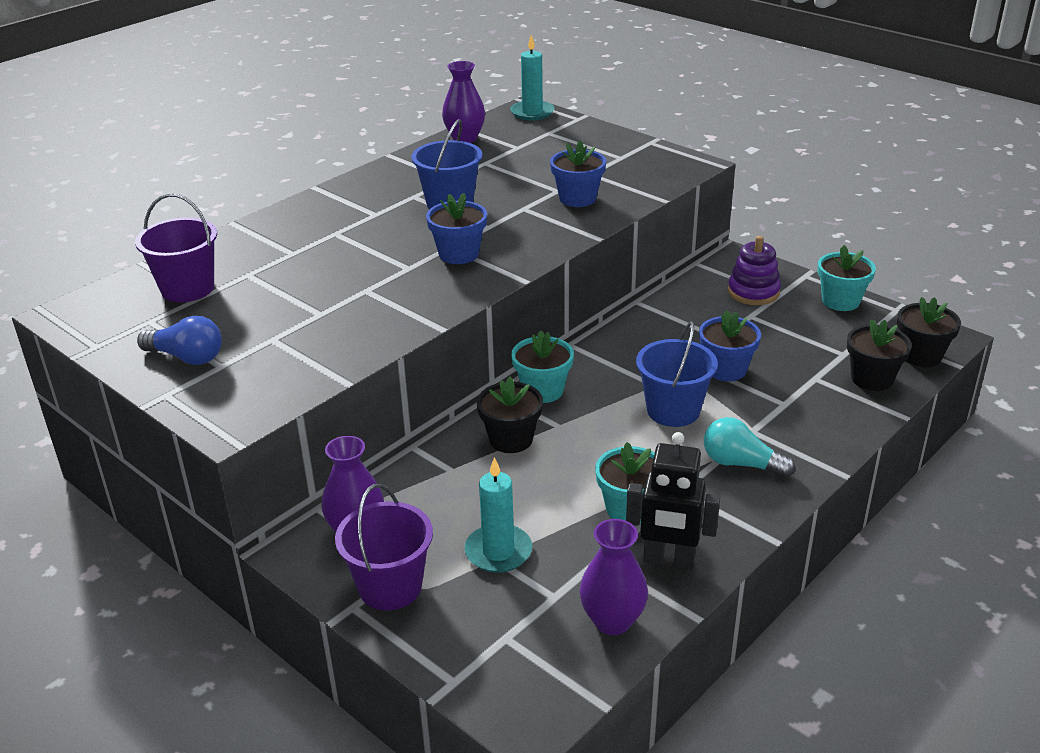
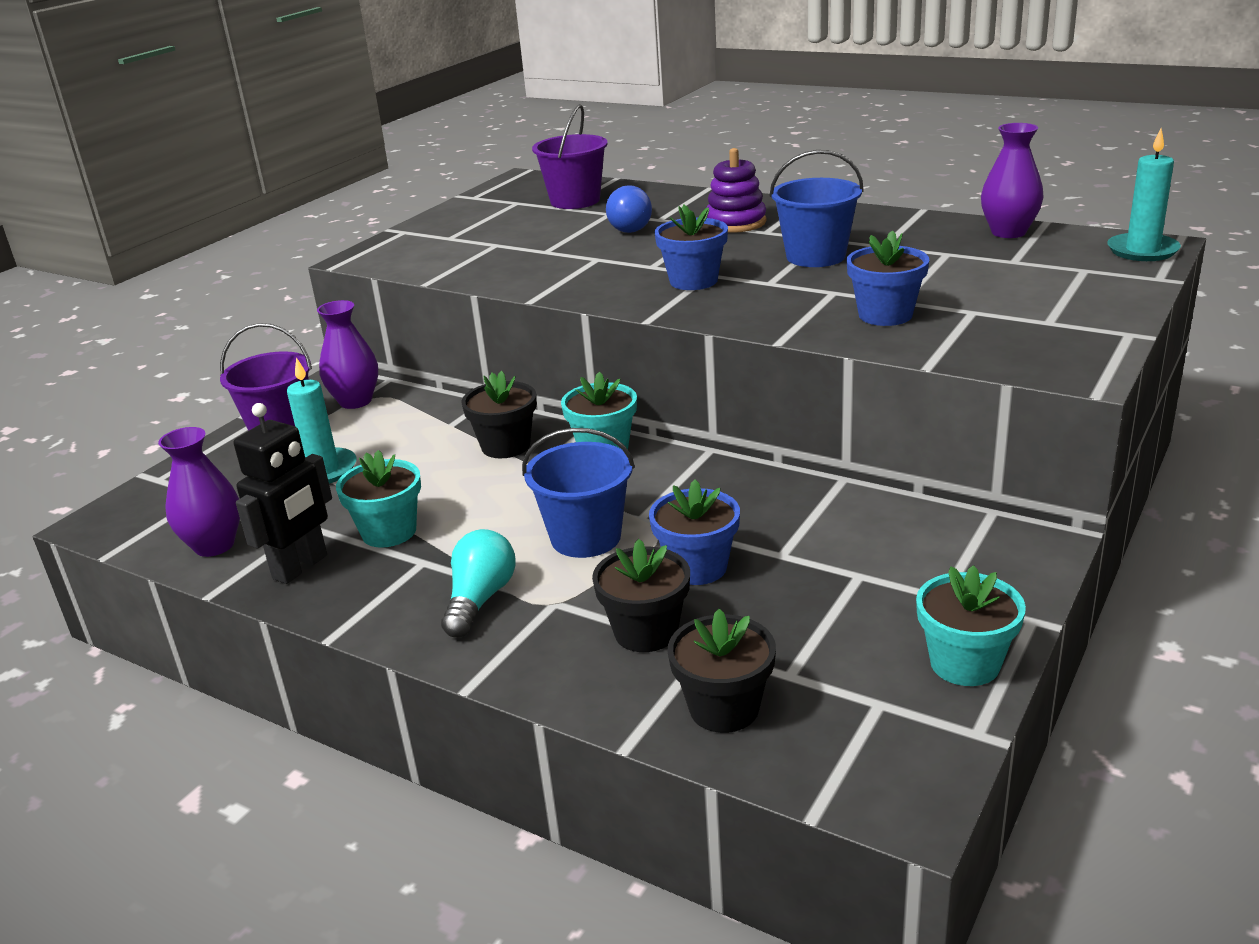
camera: 80 degrees right, 5 degrees down
blue light bulb [137,316,222,365] -> blue light bulb moved to [606,185,652,233]
black robot [626,432,720,569] -> black robot turned 150 degrees counterclockwise [234,403,332,584]
purple stacking toy [728,236,781,305] -> purple stacking toy moved to [706,148,767,233]
black flower pot [897,297,961,367] -> black flower pot moved to [592,539,690,652]

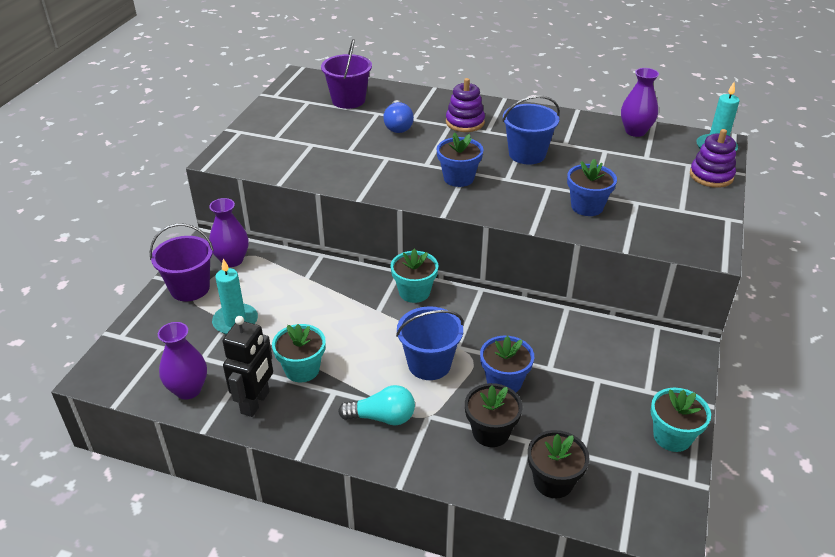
camera: 15 degrees left, 10 degrees up
turquoise light bulb [441,529,516,637] -> turquoise light bulb turned 90 degrees clockwise [338,385,415,425]
black flower pot [461,371,537,458] -> none
none -> purple stacking toy [690,129,736,188]

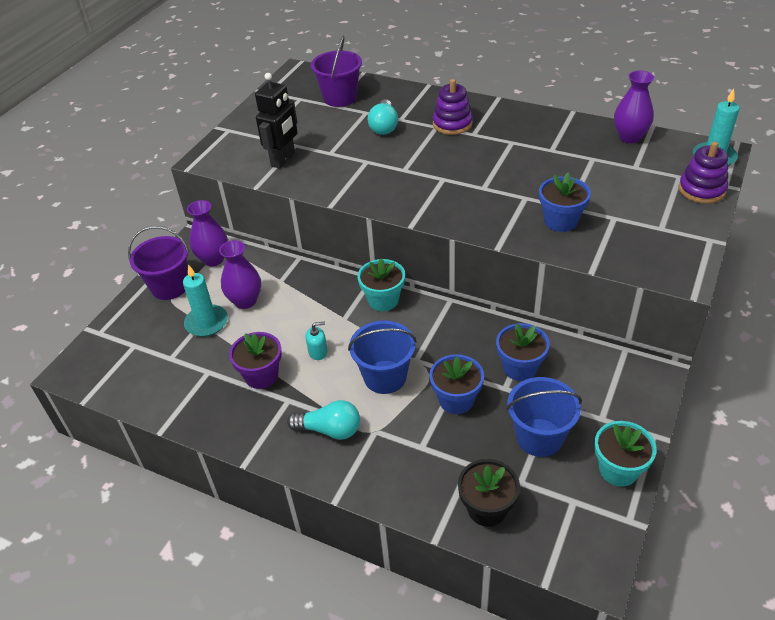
camera: 10 degrees right, 5 degrees up
purple vase [158,322,207,399] -> purple vase moved to [219,240,261,309]
black robot [223,316,273,417] -> black robot moved to [255,73,297,169]
turquoise flower pot [272,324,326,382] -> purple flower pot [229,332,282,389]
blue light bulb [383,100,414,133] -> turquoise light bulb [368,99,398,135]
blue flower pot [437,132,483,187] -> blue flower pot moved to [496,323,550,381]
black flower pot [465,383,522,447] -> none
blue bucket [502,96,560,164] -> blue bucket moved to [506,377,582,457]
none -> turquoise soap dispenser [306,322,328,360]

